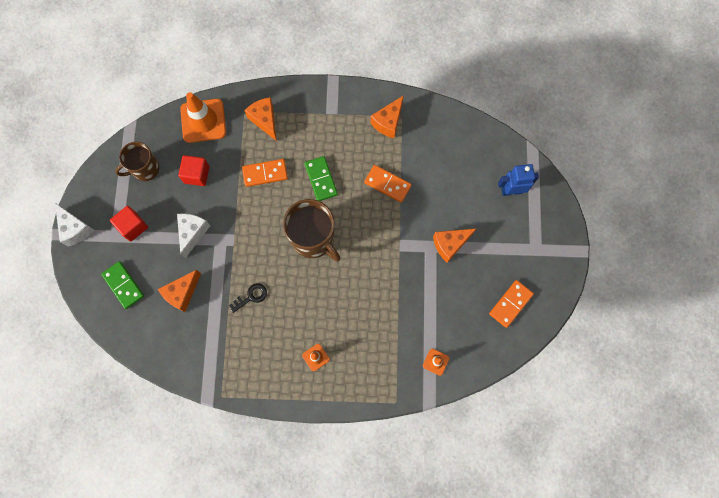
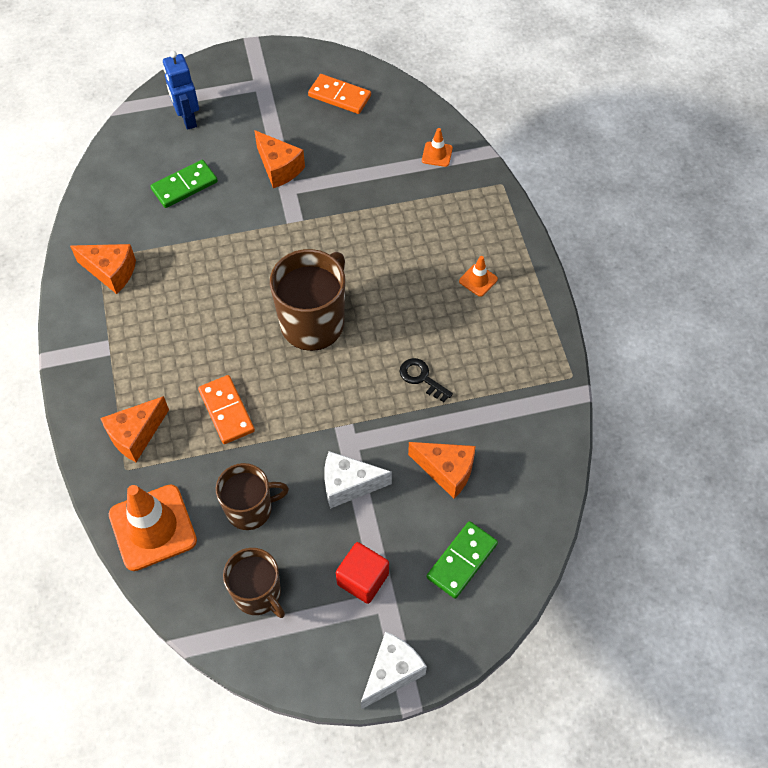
camera: 105 degrees left, 15 degrees down
red cube [178,155,209,186] -> brown mug [216,463,289,530]
green domino [305,156,338,201] -> green domino moved to [150,160,218,208]
orange domino [364,165,412,203] -> none

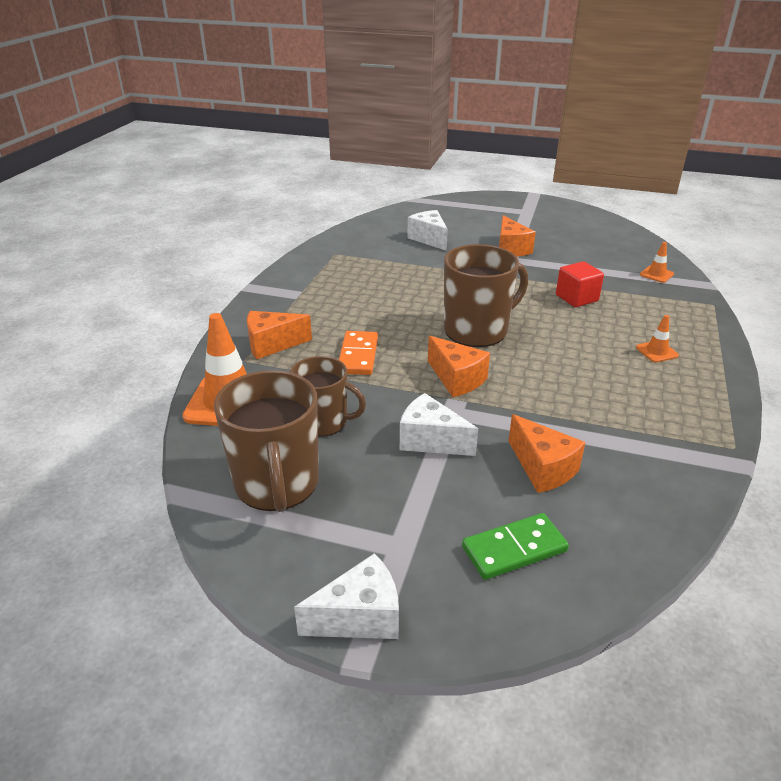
camera: 30 degrees right, 25 degrees down
orange cheese [70,244,136,294] -> orange cheese moved to [428,336,490,397]
green domino [150,160,218,208] -> white cheese [407,210,448,251]
blue robot [163,51,199,130] -> none
brown mug [223,548,285,618] -> brown mug [214,370,319,512], size x1.53
orange domino [308,74,371,114] -> none
red cube [336,542,389,604] -> red cube moved to [556,261,604,307]
black key [400,358,453,402] -> none

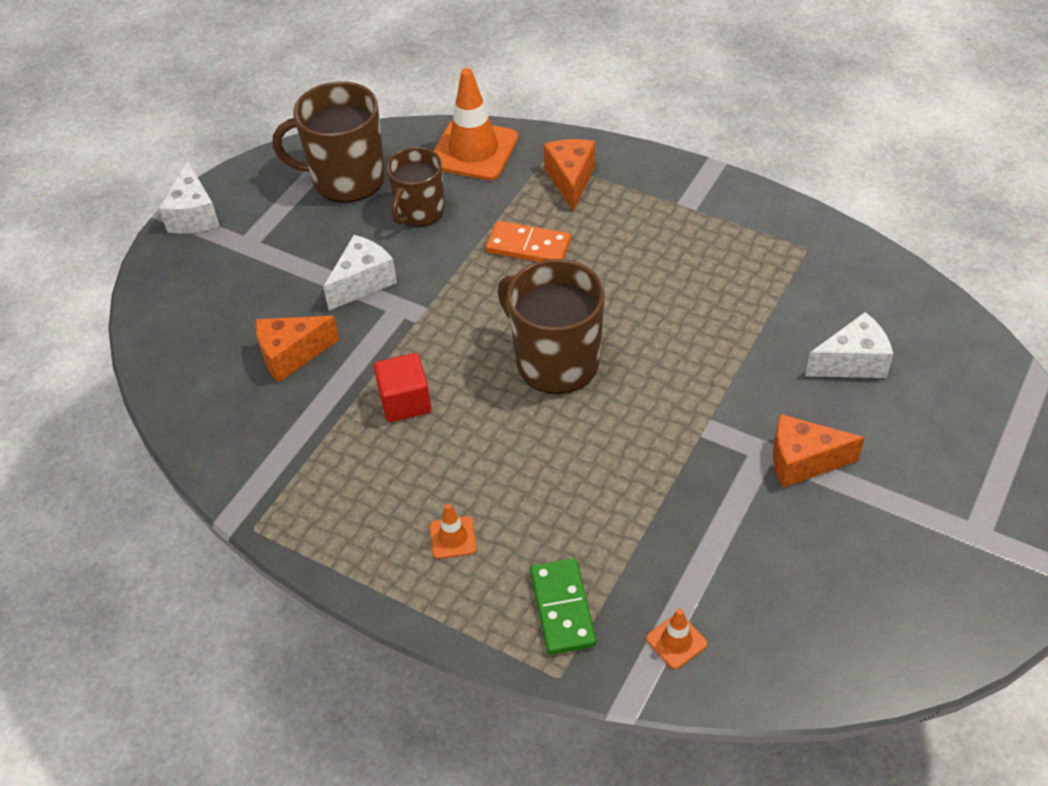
camera: 105 degrees right, 15 degrees up
orange cheese [428,336,490,397] -> none
brown mug [444,244,528,347] -> brown mug turned 150 degrees clockwise [497,259,605,394]
green domino [462,513,569,580] -> green domino moved to [530,558,596,655]
red cube [556,261,604,307] -> red cube moved to [374,353,431,422]

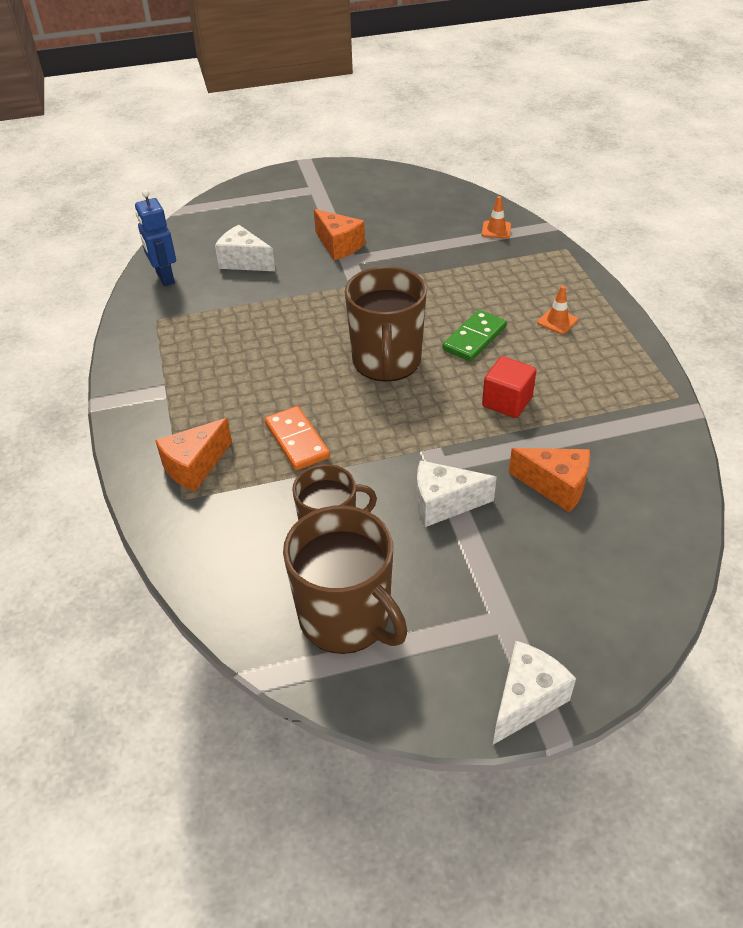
camera: 135 degrees left, 5 degrees down
orange traffic cone [433,68,518,180] -> none
green domino [530,558,596,655] -> green domino moved to [443,310,507,361]
none -> blue robot [135,189,176,286]

